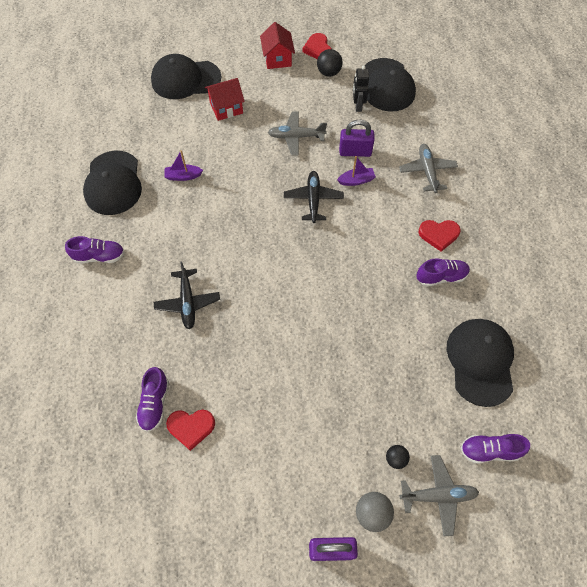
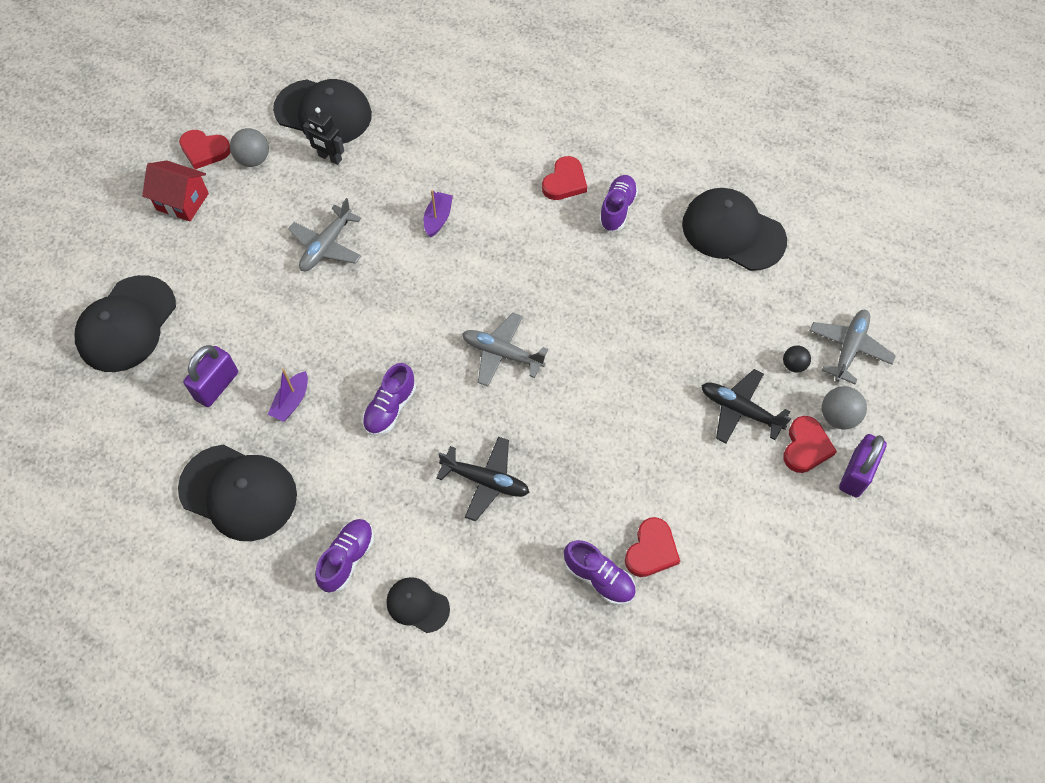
camera: 60 degrees left, 0 degrees up
red house [205,78,245,121] -> none
black plane [284,171,344,223] -> black plane moved to [701,369,791,443]
black ball [317,49,343,77] -> grey ball [230,128,269,167]
purple padlock [339,119,375,157] -> purple padlock moved to [183,345,238,407]
grey plane [399,144,458,193] -> grey plane moved to [462,313,548,387]
purple shoe [461,434,530,464] -> purple shoe moved to [362,363,416,436]
none -> black cap [387,577,450,633]
none -> red heart [783,416,837,473]

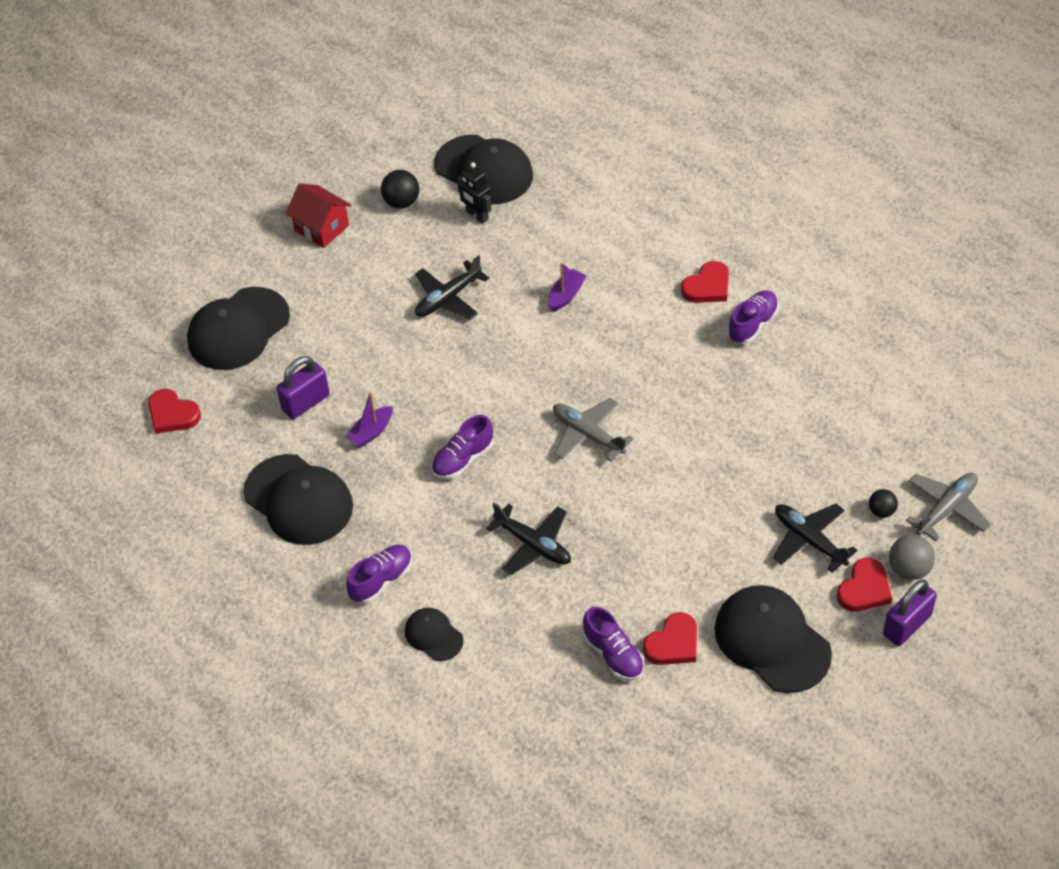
camera: 20 degrees right, 10 degrees down
red heart [179,130,230,169] -> red heart moved to [148,389,201,434]
grey ball [230,128,269,167] -> black ball [381,170,420,209]
grey plane [288,198,362,271] -> black plane [415,255,489,320]
black cap [682,188,787,271] -> black cap moved to [714,585,832,693]

